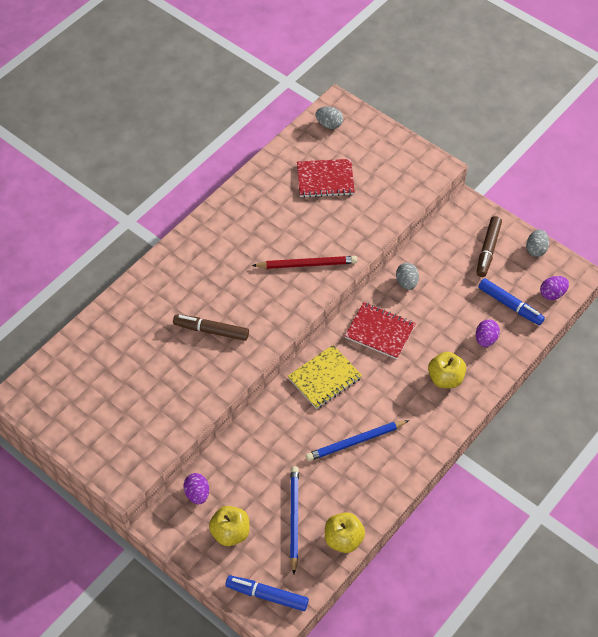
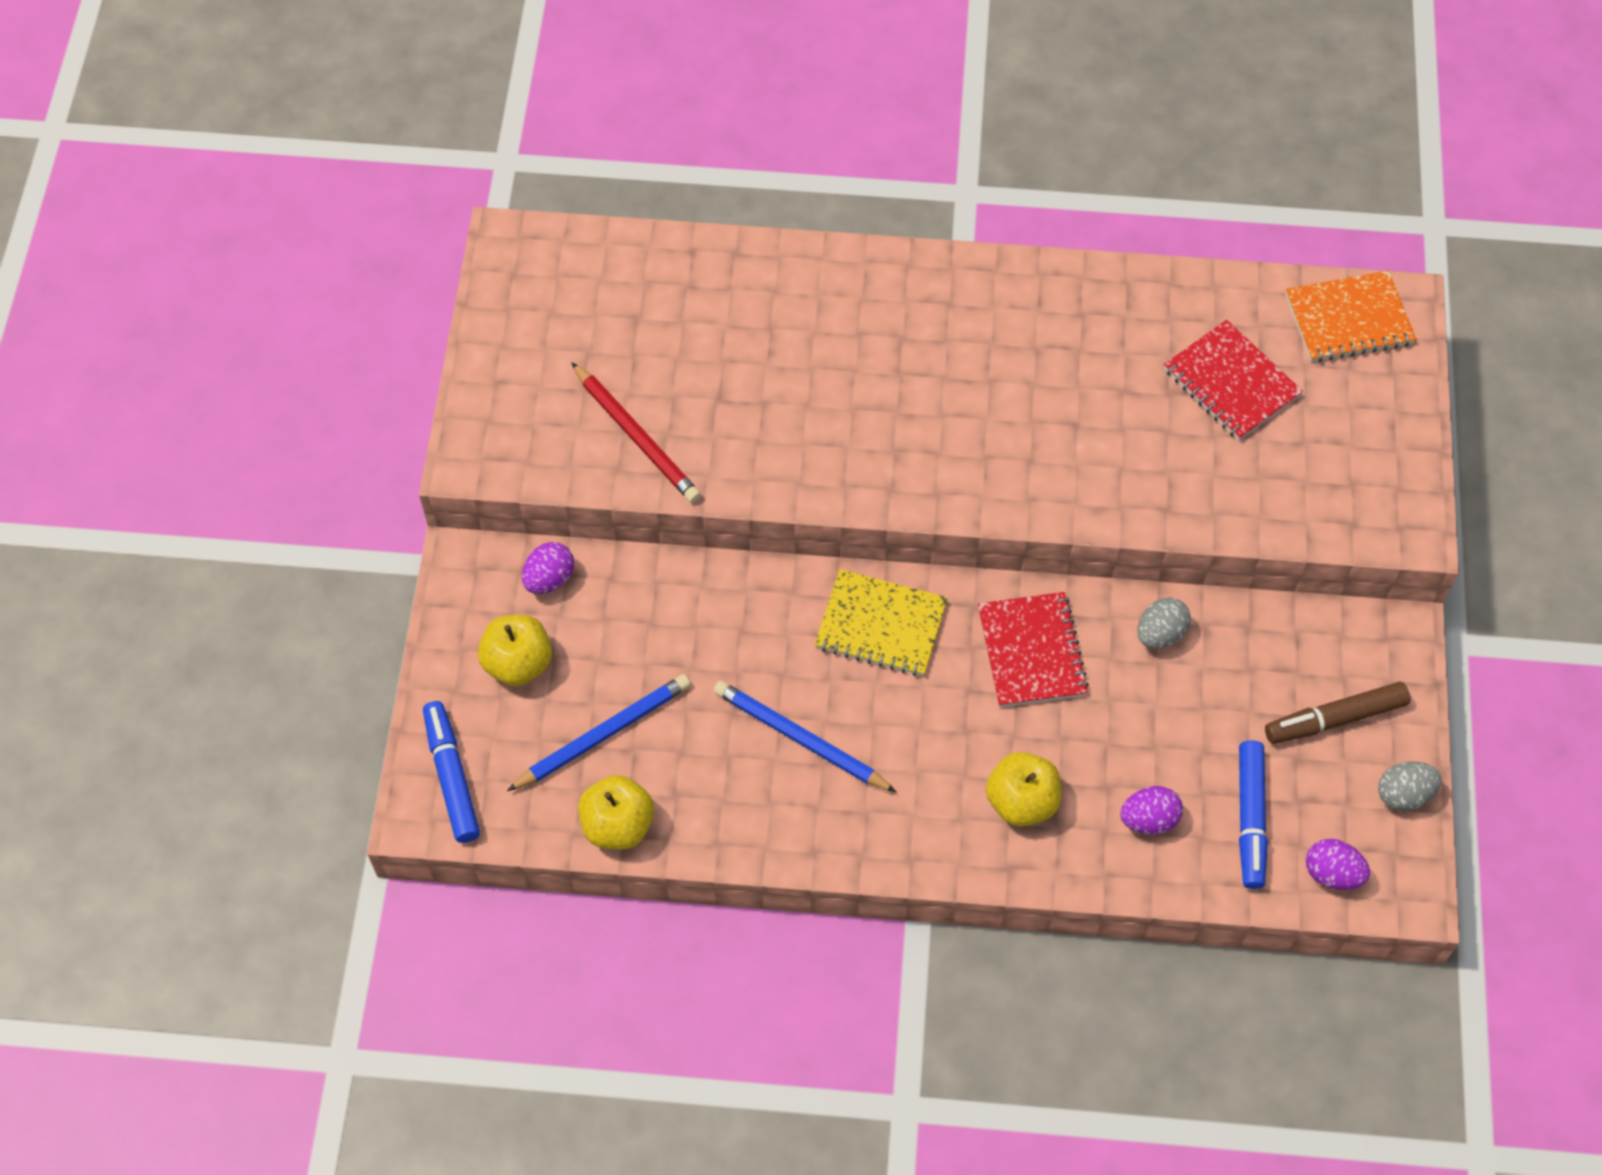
camera: 55 degrees right, 5 degrees up
brown marker [173,314,249,341] -> none
red pencil [252,256,357,269] -> red pencil moved to [571,362,701,503]
grey egg [316,106,343,129] -> orange notebook [1285,271,1416,362]

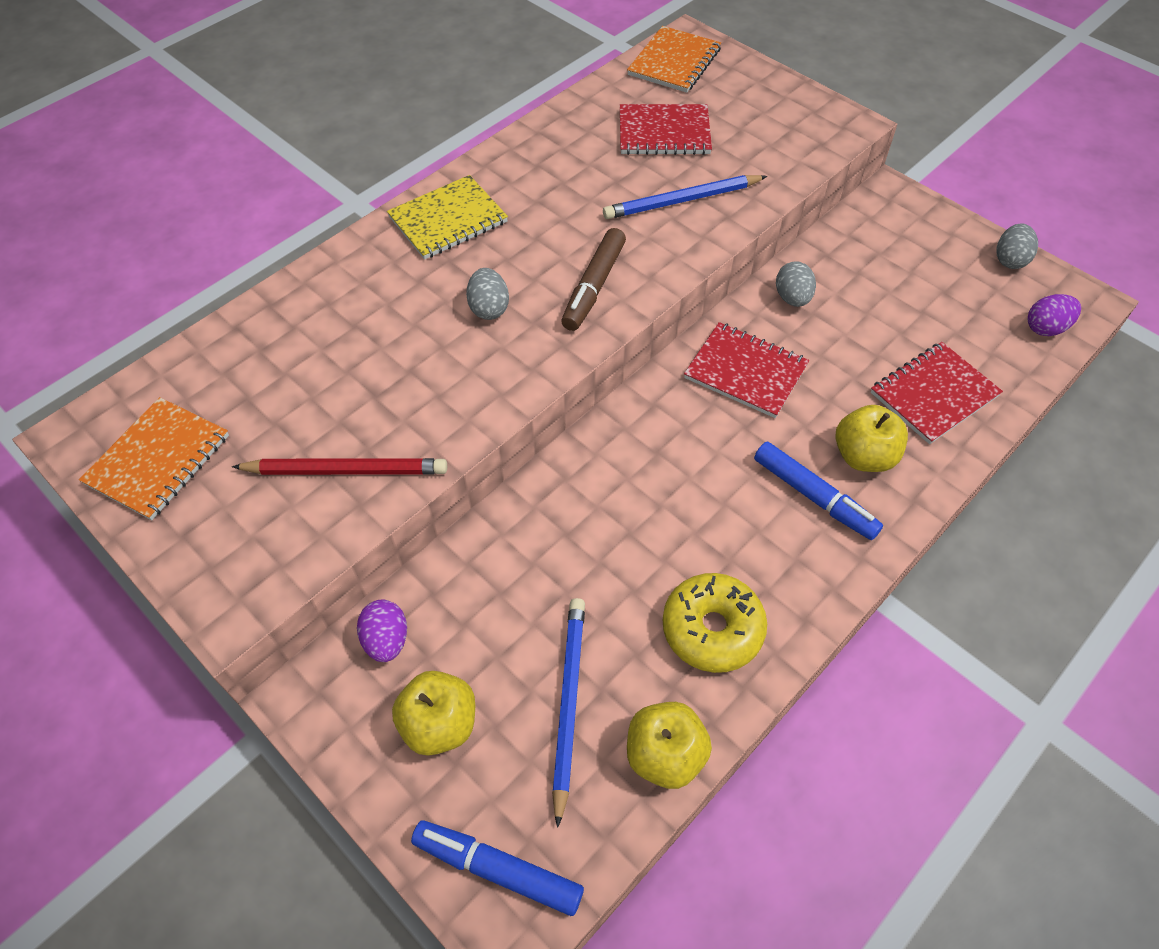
camera: 50 degrees left, 5 degrees down
blue pencil [713,681,896,792] -> blue pencil moved to [603,175,767,219]
yellow notebook [815,569,948,676] -> yellow notebook moved to [387,175,508,260]
purple egg [1120,786,1183,834] -> red notebook [871,342,1003,444]
blue marker [1239,741,1268,889] -> blue marker moved to [754,442,883,540]
brown marker [1265,682,1410,744] -> brown marker moved to [561,228,626,331]
none -> orange notebook [79,397,229,520]
none -> grey egg [466,268,509,320]
none -> yellow donut [663,573,767,673]

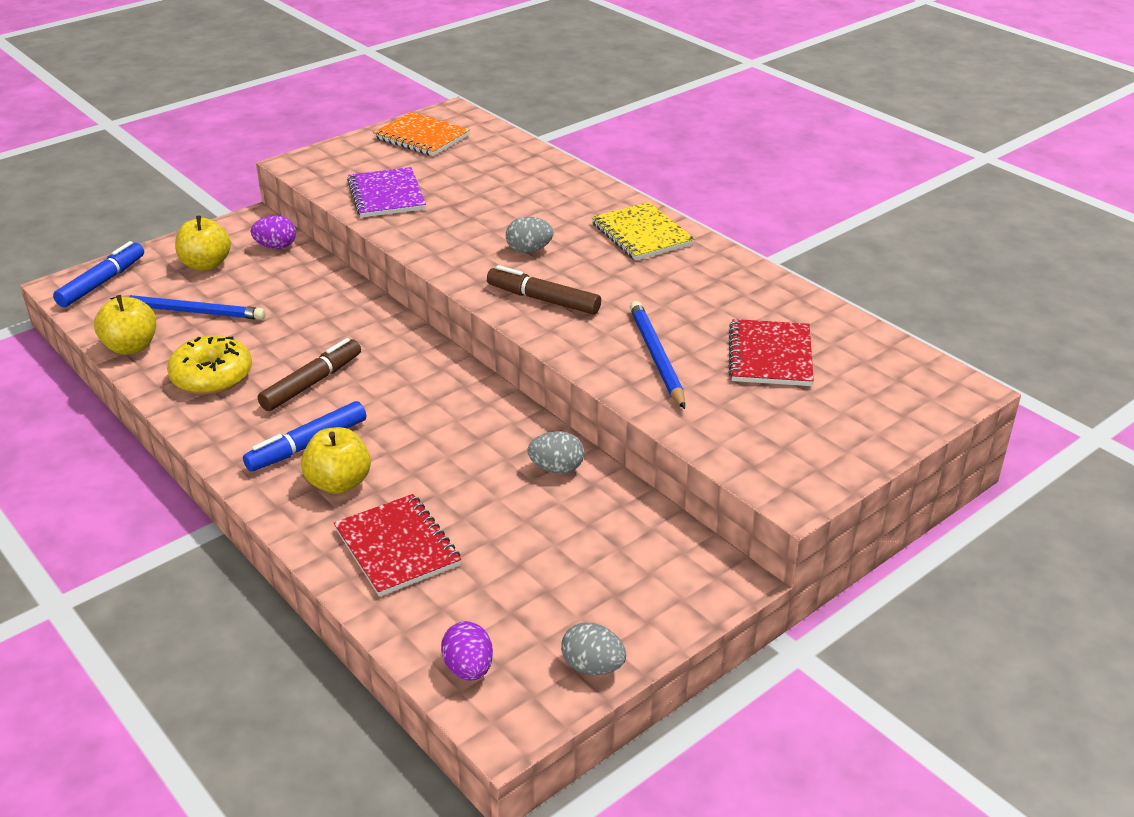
camera: 95 degrees right, 20 degrees down
red pencil [232,458,447,475] -> purple notebook [347,167,426,218]
orange notebook [627,26,721,93] -> none
red notebook [684,322,809,418] -> none
none -> brown marker [258,338,361,411]

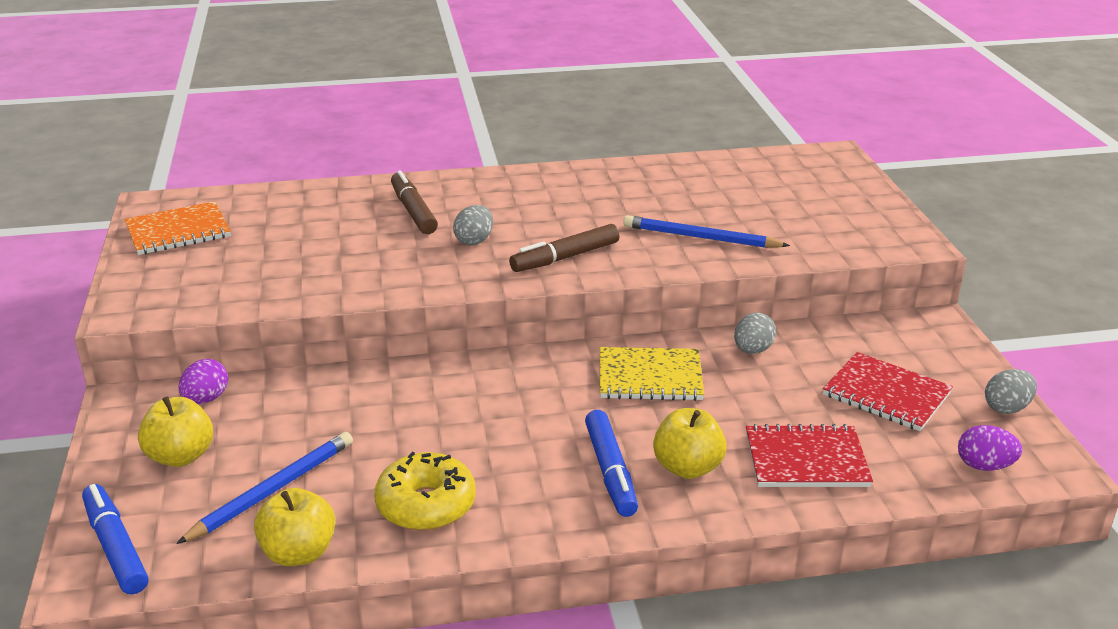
camera: 60 degrees left, 5 degrees down
brown marker [258,338,361,411] -> brown marker moved to [391,171,438,234]
purple notebook [347,167,426,218] -> none
yellow notebook [591,202,695,260] -> yellow notebook moved to [600,347,704,401]
red notebook [728,319,814,386] -> red notebook moved to [823,352,953,431]

